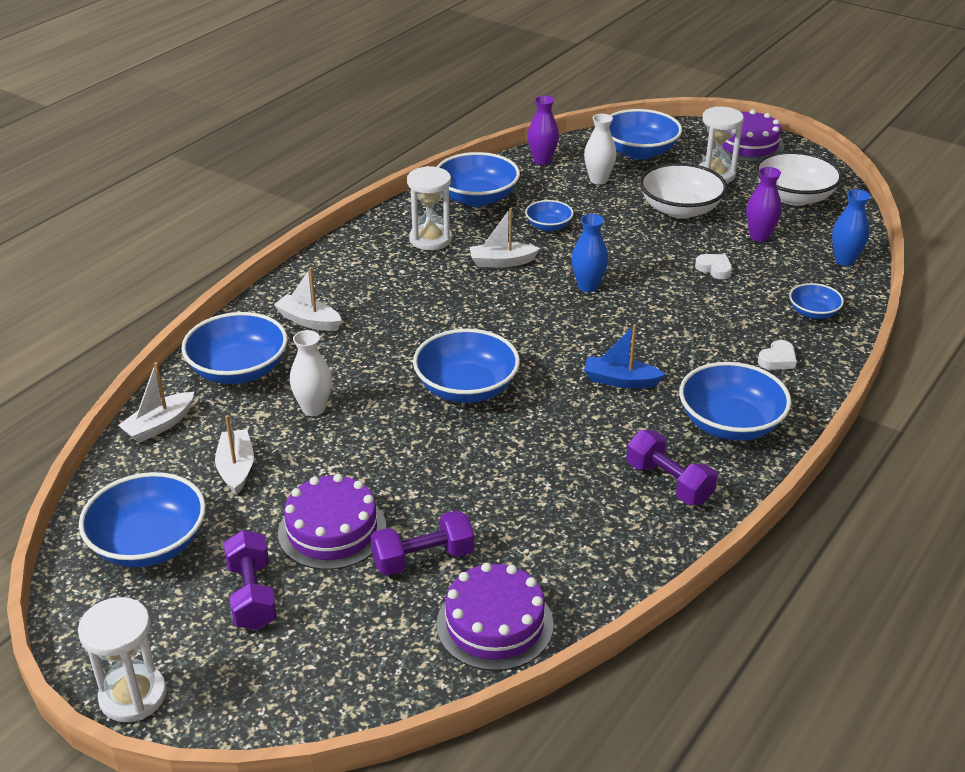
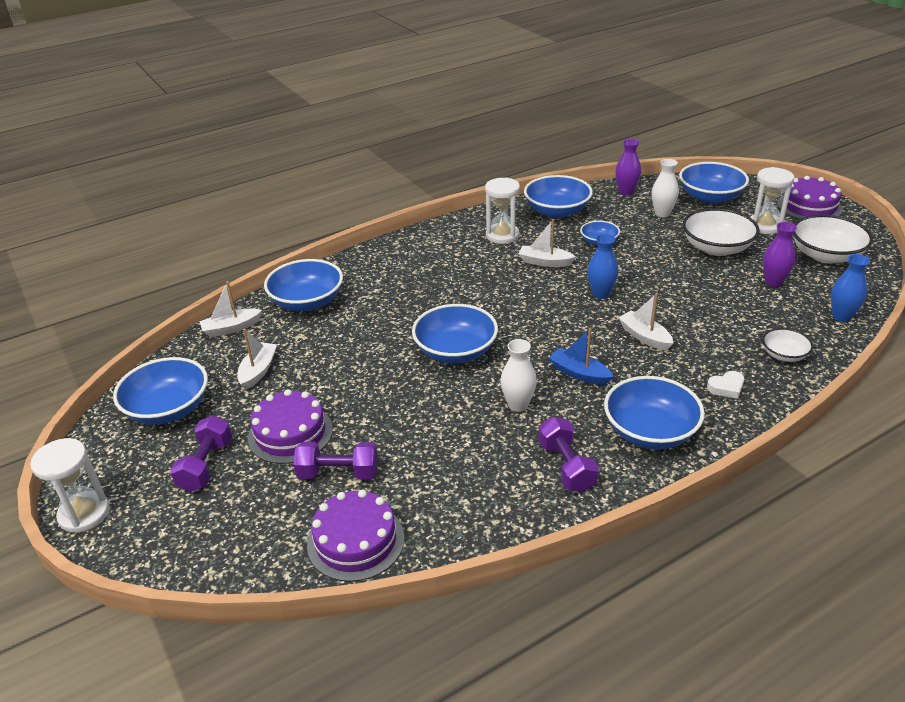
camera: 25 degrees right, 0 degrees up
white boat [274,267,342,331] -> white boat moved to [618,293,673,351]
white vase [290,330,332,416] -> white vase moved to [501,339,537,412]
white heart [695,254,732,279] -> none
blue bowl [789,283,844,319] -> white bowl [762,328,813,362]

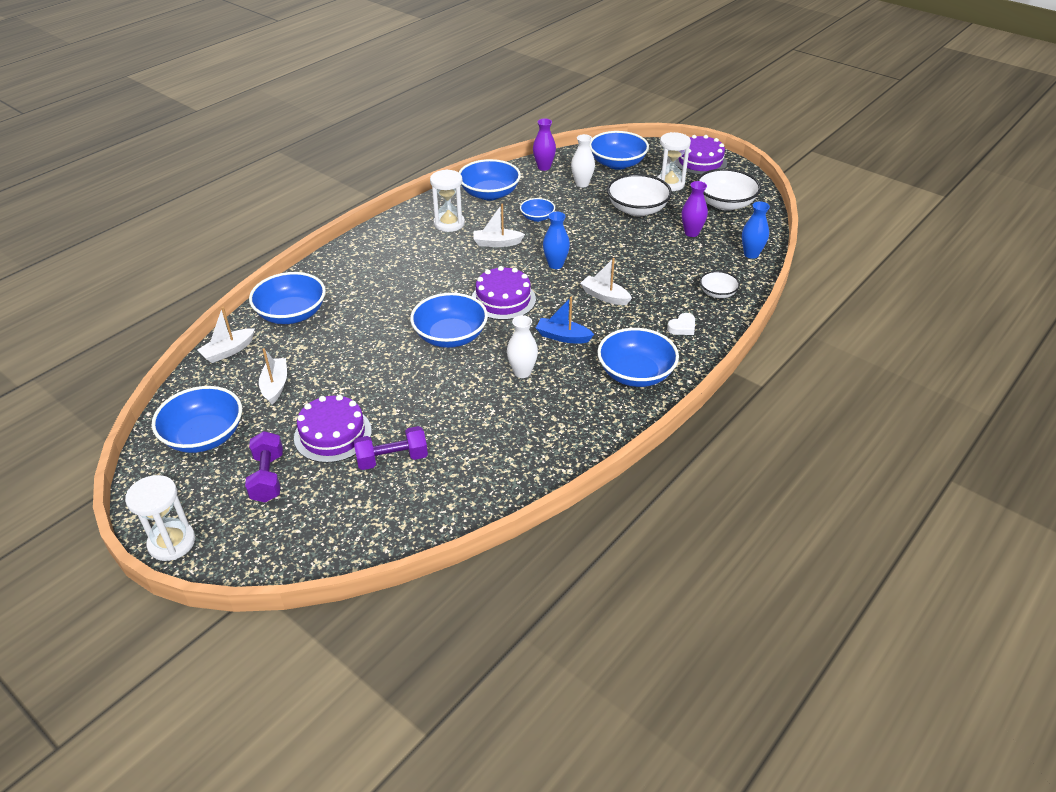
camera: 20 degrees left, 5 degrees up
purple cake [307,490,404,582] -> purple cake moved to [472,266,536,320]
purple dumbbell [538,417,599,493] -> none

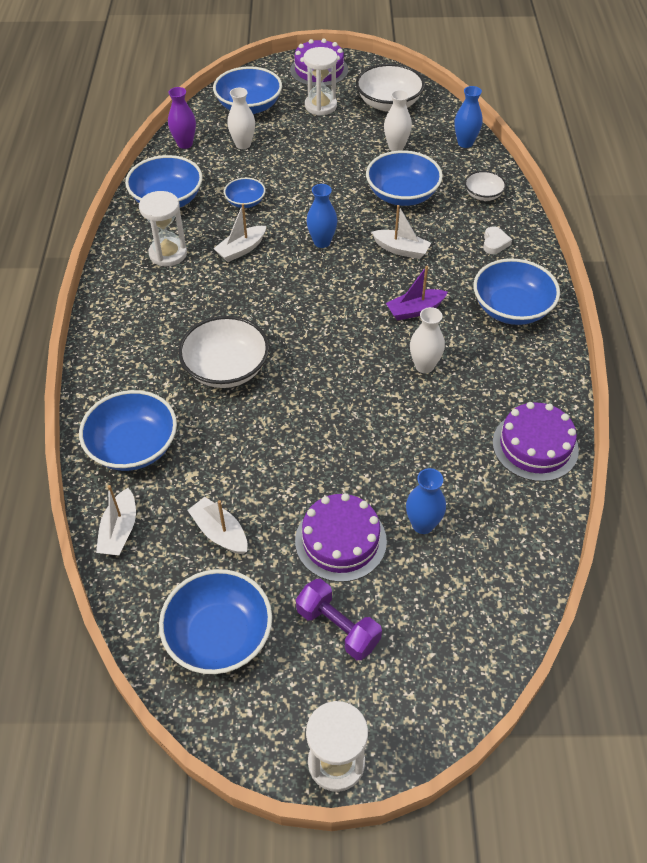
camera: 40 degrees left, 10 degrees up
purple dumbbell [354,426,428,470] -> blue vase [406,468,446,534]
blue bowl [410,293,488,348] -> blue bowl moved to [366,150,443,206]
purple cake [472,266,536,320] -> purple cake moved to [493,402,579,482]
blue boat [536,297,594,343] -> purple boat [386,266,448,321]
white boat [580,258,632,305] -> white boat turned 150 degrees counterclockwise [372,205,431,259]
white bowl [607,174,672,216] -> white bowl moved to [178,316,269,388]
purple vase [682,181,708,237] -> white vase [384,90,412,151]

